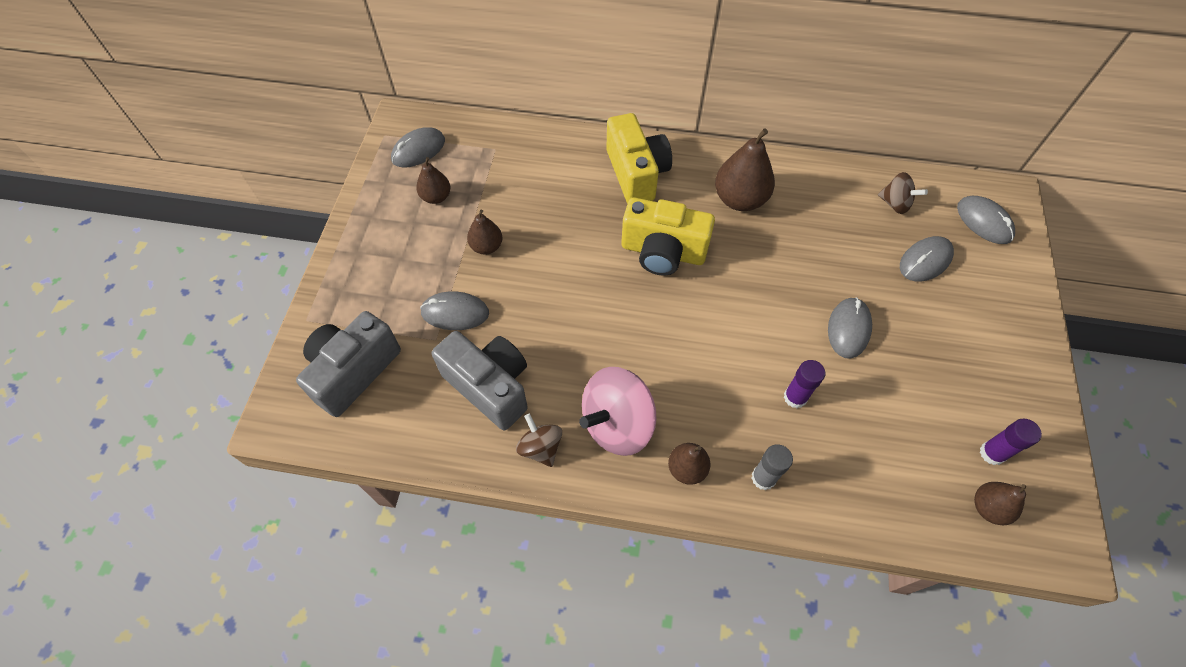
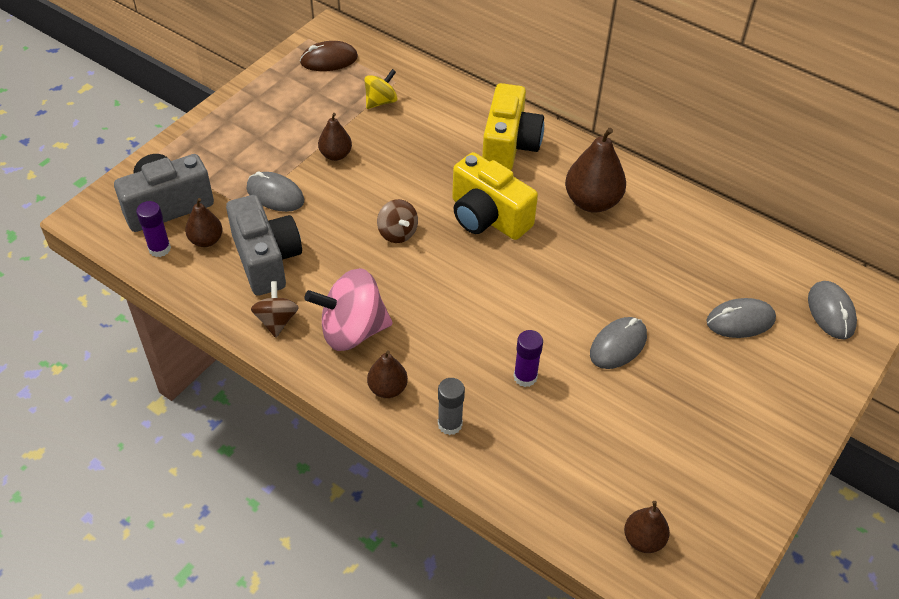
camera: 25 degrees right, 10 degrees down
grey mouse [391,127,445,168] -> brown mouse [300,41,358,71]
brown pear [416,157,451,204] -> brown pear moved to [185,198,223,247]
brown spinning top [878,172,928,214] -> brown spinning top moved to [377,199,418,243]
purple glue stick [980,419,1042,465] -> purple glue stick moved to [136,201,171,257]
none -> yellow spinning top [364,69,397,109]

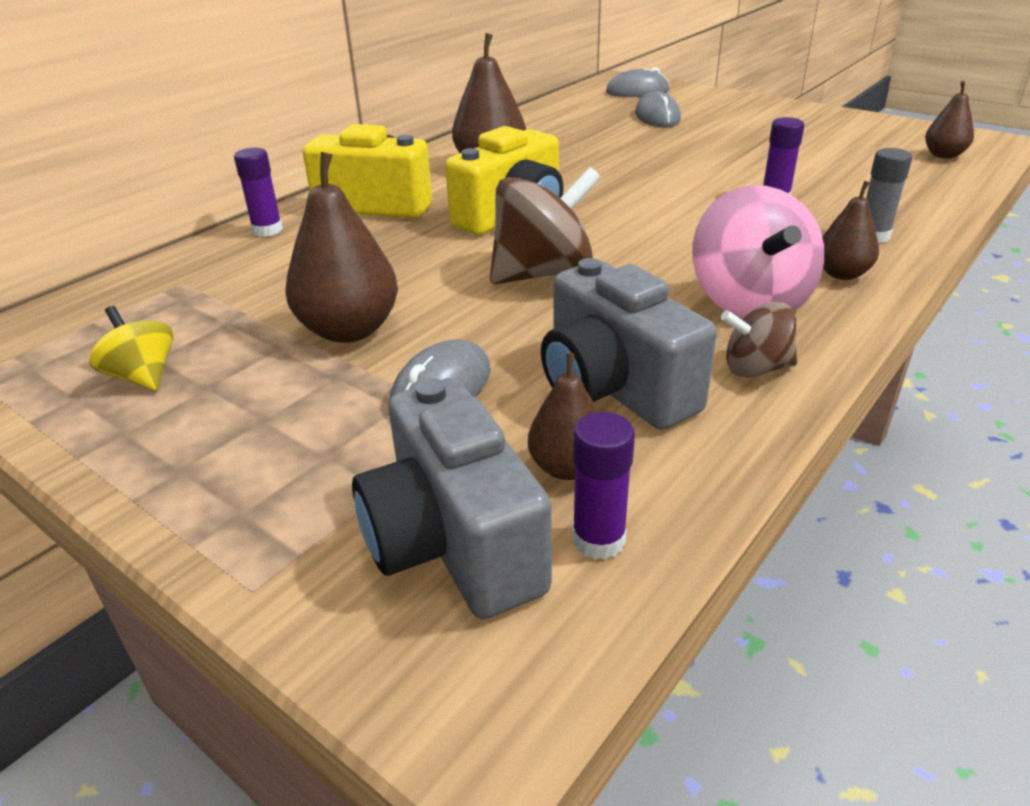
camera: 85 degrees left, 15 degrees down
grey camera [226,195,302,296] -> grey camera turned 105 degrees counterclockwise [541,258,717,430]
brown mouse [300,41,358,71] -> none
brown pear [318,113,352,161] -> brown pear [285,152,398,343], size x1.73
yellow spinning top [364,69,397,109] -> yellow spinning top moved to [89,306,174,391]
brown spinning top [377,199,418,243] -> brown spinning top [490,167,601,284], size x1.79
grey mouse [590,317,647,369] -> none
none -> purple glue stick [234,148,283,237]

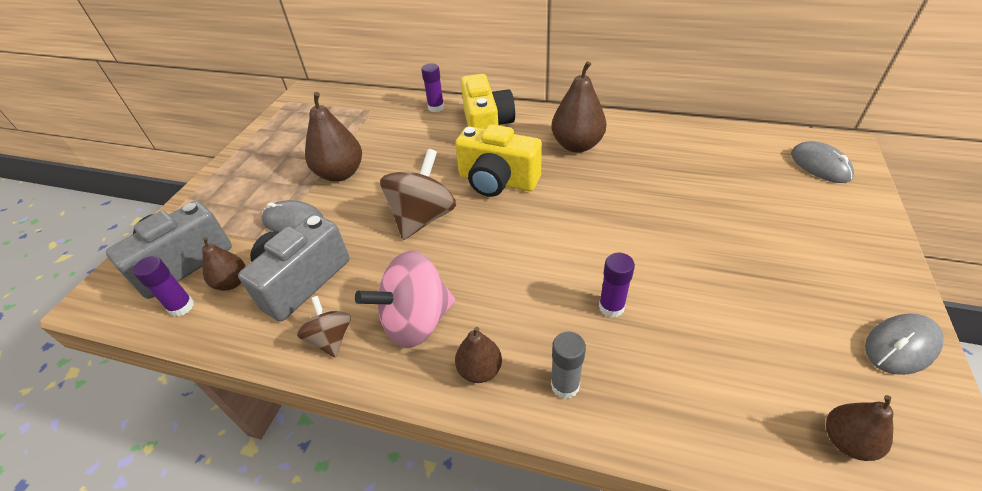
camera: 70 degrees right, 10 degrees up
yellow spinning top [89,306,174,391] -> none
brown spinning top [490,167,601,284] -> brown spinning top turned 105 degrees counterclockwise [380,149,456,240]
grey mouse [635,91,681,127] -> grey mouse moved to [865,313,943,375]

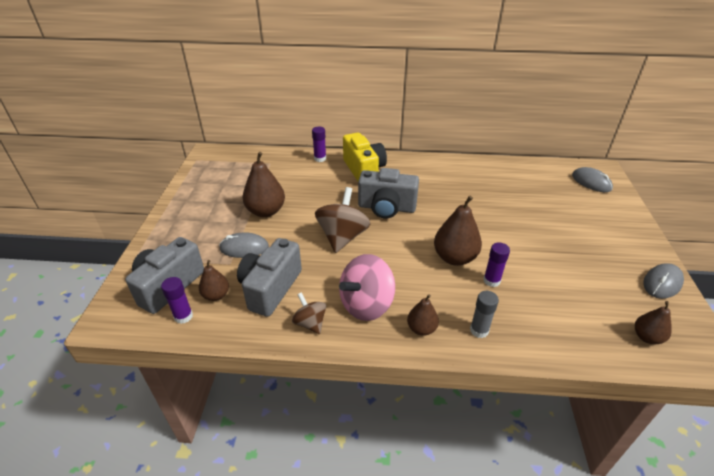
camera: 15 degrees left, 5 degrees down
yellow camera [455,124,542,197] -> grey camera [358,168,419,219]
brown pear [551,61,607,153] -> brown pear moved to [434,196,482,266]

